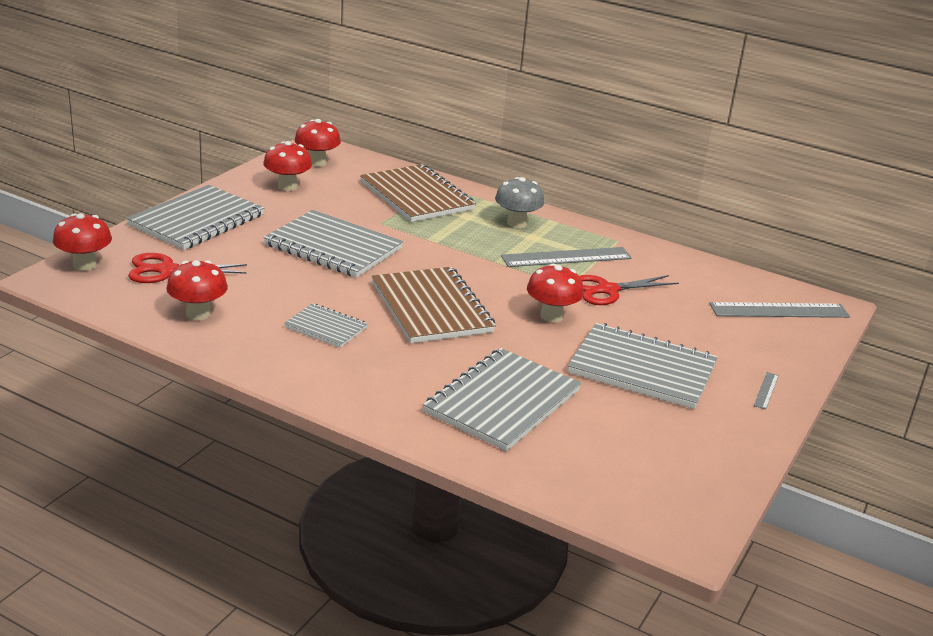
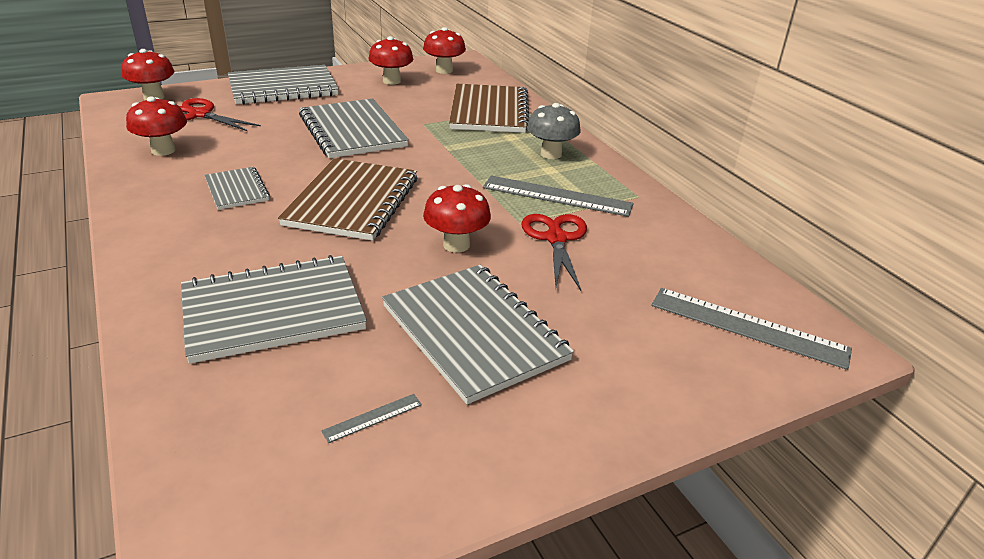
camera: 35 degrees right, 5 degrees up
red scissors [579,275,679,305] -> red scissors turned 75 degrees clockwise [522,214,587,291]
grey ruler [754,372,779,409] -> grey ruler moved to [321,394,422,443]

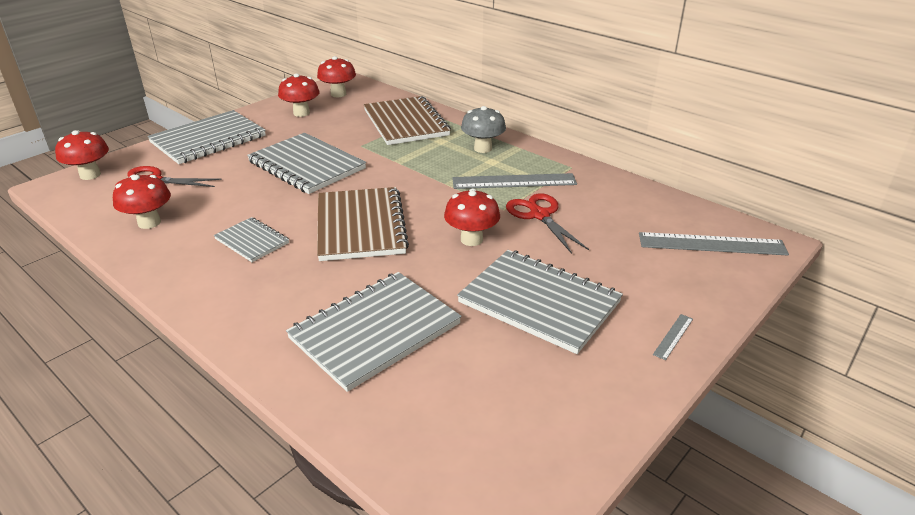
camera: 20 degrees left, 0 degrees up
grey ruler [321,394,422,443] -> grey ruler moved to [653,314,693,360]

